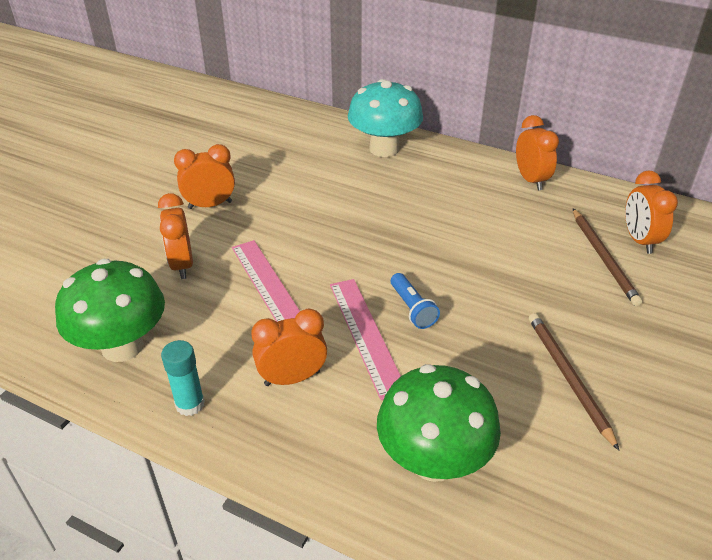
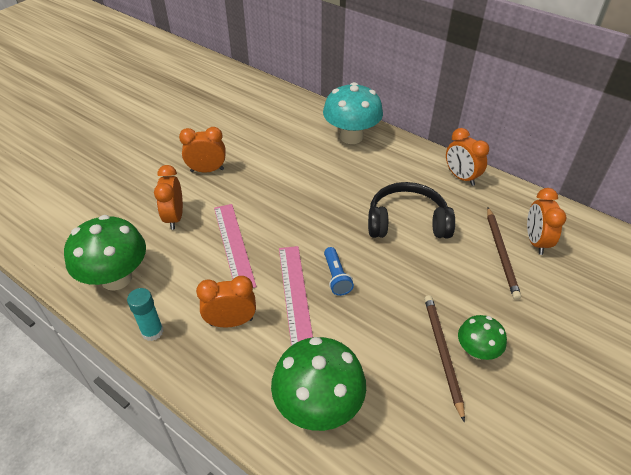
camera: 10 degrees right, 5 degrees up
orange clock [516,115,559,190] -> orange clock turned 150 degrees clockwise [446,128,489,186]
none -> black headphones [368,182,455,238]
none -> green mushroom [458,315,507,360]

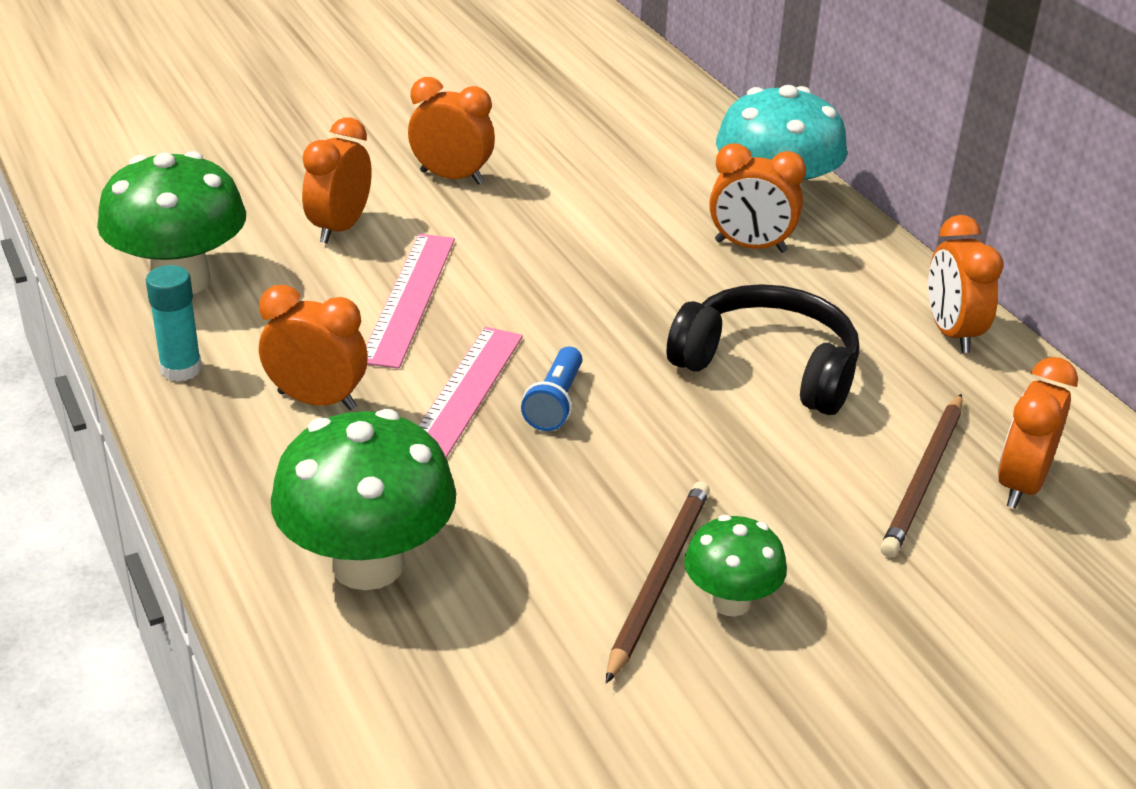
camera: 25 degrees right, 10 degrees down
none -> orange clock [709,143,806,253]

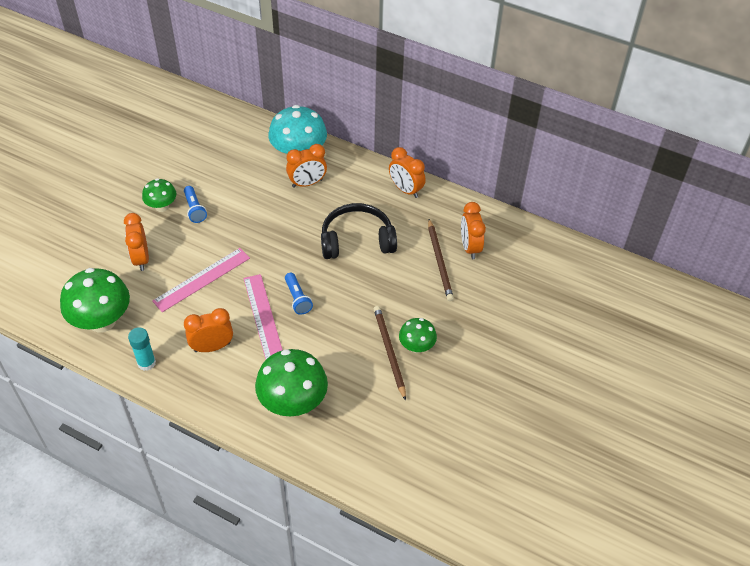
camera: 35 degrees left, 15 degrees up
pink ruler [366,234,455,369] -> pink ruler turned 75 degrees clockwise [152,248,250,312]
orange clock [408,77,495,185] -> green mushroom [142,178,177,212]
none -> blue flashlight [184,186,207,223]

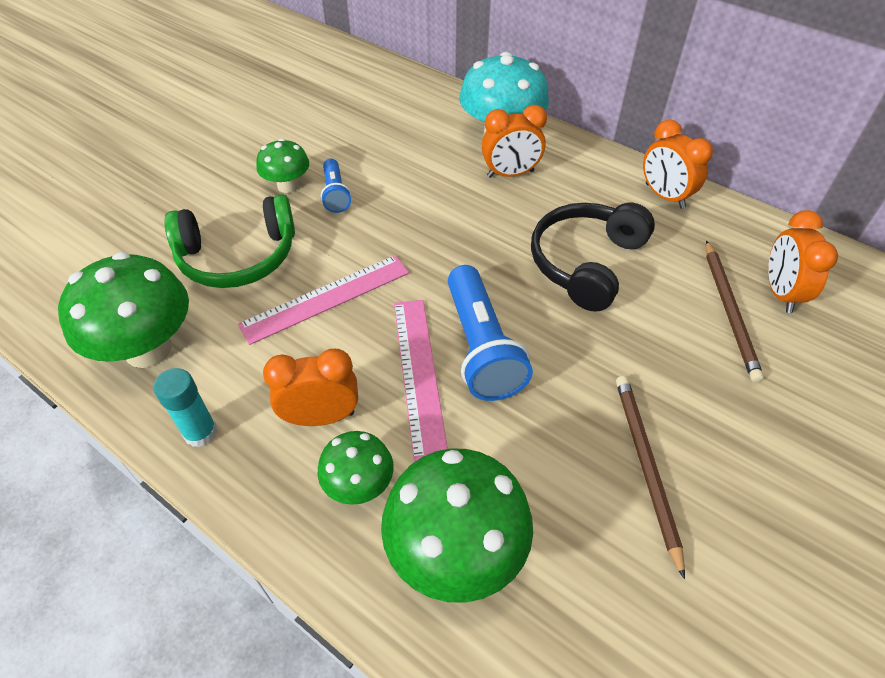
camera: 10 degrees right, 0 degrees up
orange clock [124,213,149,271] -> green headphones [164,194,295,288]
blue flashlight [285,273,313,315] -> blue flashlight [448,265,533,401], size x1.82
black headphones [321,203,397,259] -> black headphones turned 60 degrees counterclockwise [531,203,655,312]
green mushroom [399,318,437,353] -> green mushroom moved to [318,431,394,505]

